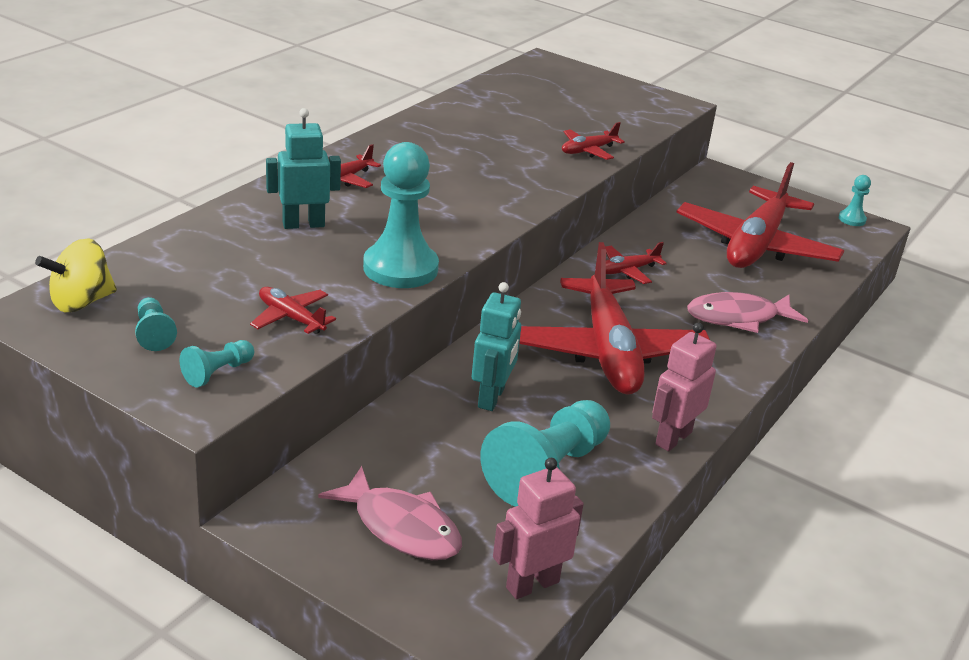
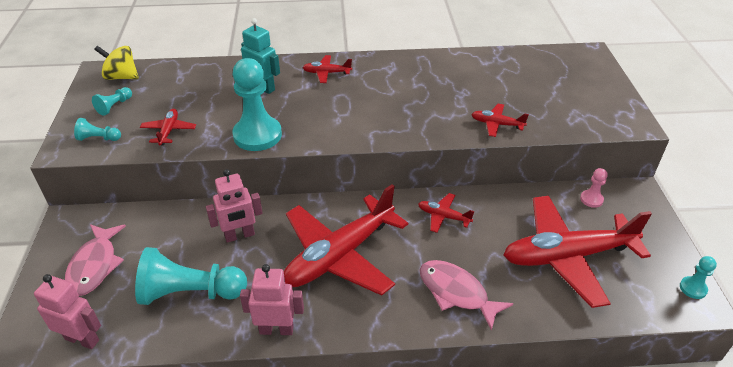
camera: 55 degrees right, 10 degrees up
turquoise robot [472,282,521,411] -> pink robot [206,169,263,243]
none -> pink pawn [580,168,608,208]

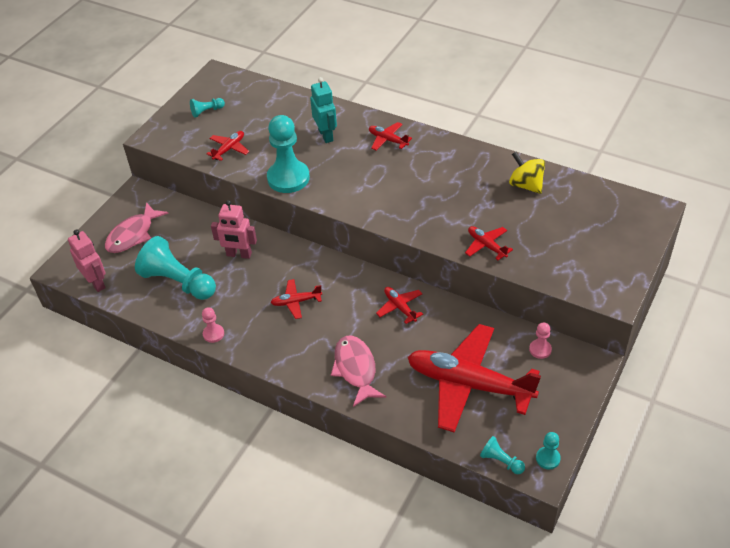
camera: 35 degrees right, 5 degrees up
turquoise pawn [74,118,121,141] -> turquoise pawn moved to [480,436,525,474]
yellow spinning top [94,46,139,80] -> yellow spinning top moved to [509,152,545,194]
pink robot [240,264,304,335] -> pink pawn [202,307,224,343]
red plane [284,184,408,296] -> red plane [270,279,322,319], size x0.42

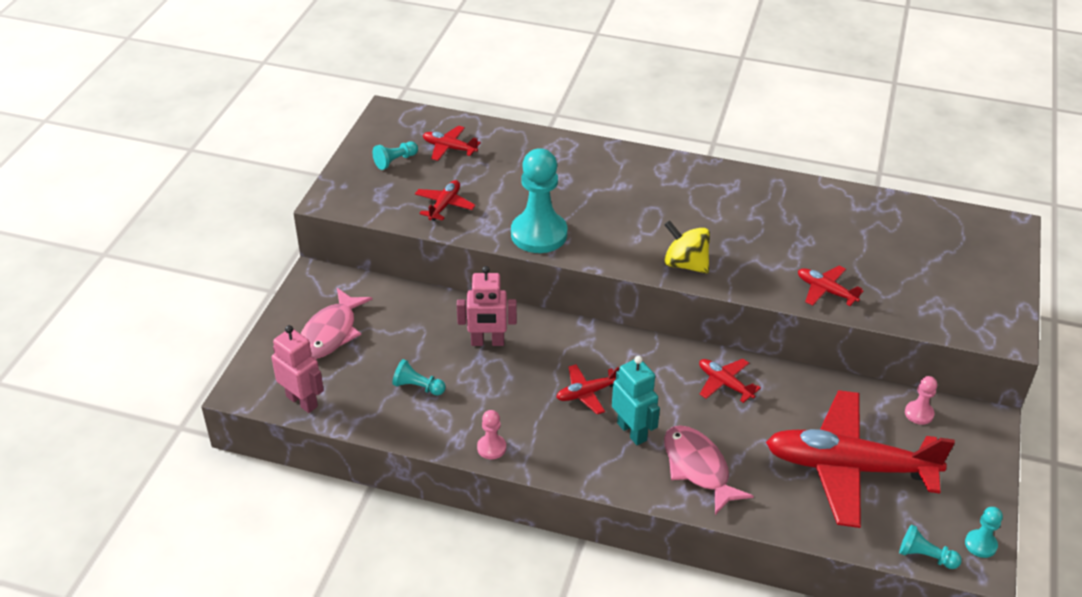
camera: 15 degrees left, 5 degrees down
turquoise pawn [135,236,216,300] -> turquoise pawn [392,359,446,395], size x0.46
turquoise robot [310,77,337,143] -> turquoise robot moved to [612,356,660,445]
red plane [369,122,412,150] -> red plane moved to [423,126,481,161]
yellow spinning top [509,152,545,194] -> yellow spinning top moved to [664,221,710,274]

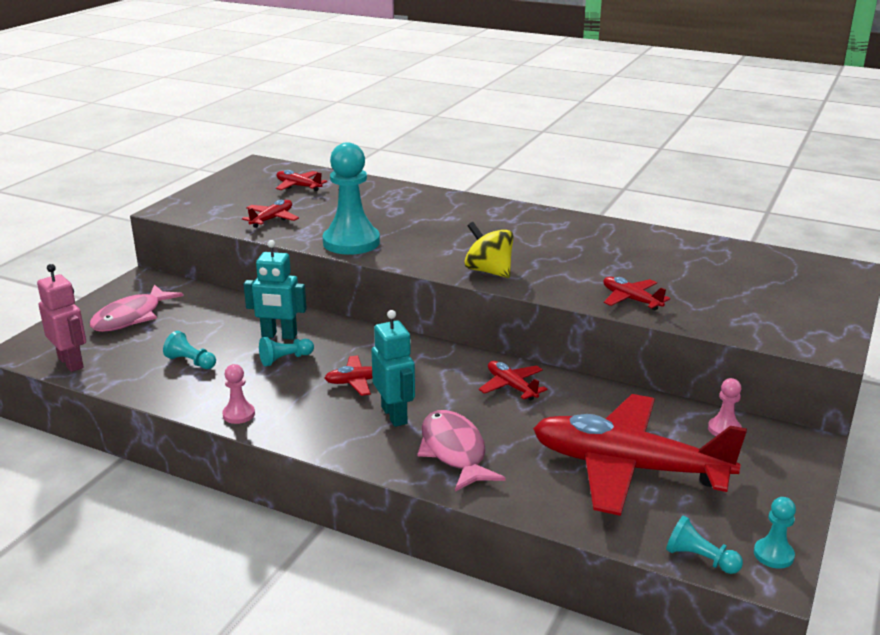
camera: 10 degrees right, 15 degrees down
turquoise pawn [373,141,418,170] -> turquoise pawn moved to [259,337,314,366]
pink robot [457,266,517,346] -> turquoise robot [244,240,307,340]

